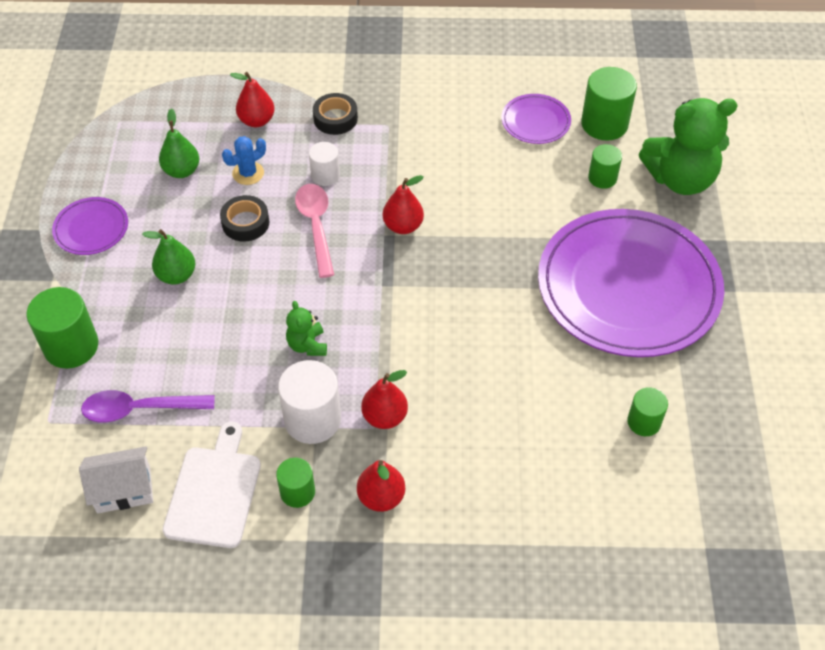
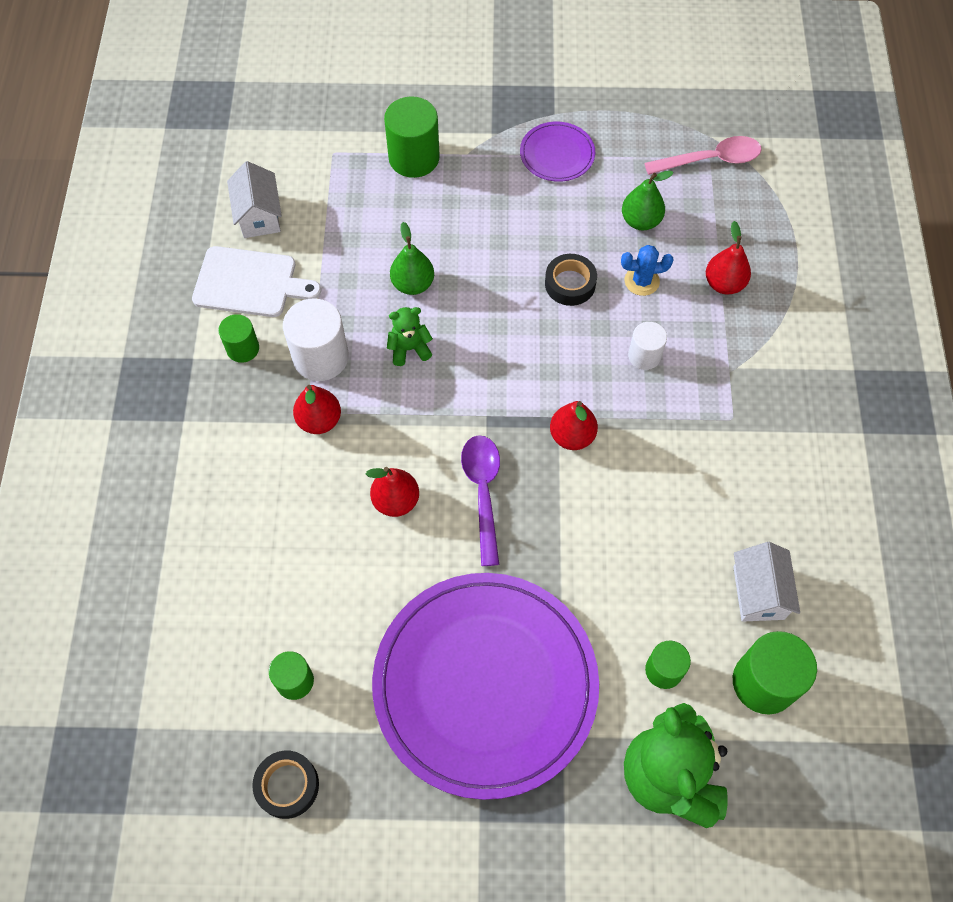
camera: 90 degrees right, 10 degrees up
purple spoon [81,390,214,423] -> purple spoon moved to [461,435,500,566]
green pear [142,229,195,285] -> green pear moved to [390,222,434,295]
blue cactus [222,136,266,185] -> blue cactus turned 60 degrees counterclockwise [621,245,673,296]
pink spoon [295,184,334,278] -> pink spoon moved to [644,136,762,175]
black tape [313,93,358,135] -> black tape moved to [252,751,319,819]
red pear [357,460,405,512] -> red pear moved to [366,467,419,517]
purple plate [501,94,571,144] -> white house [733,542,800,622]

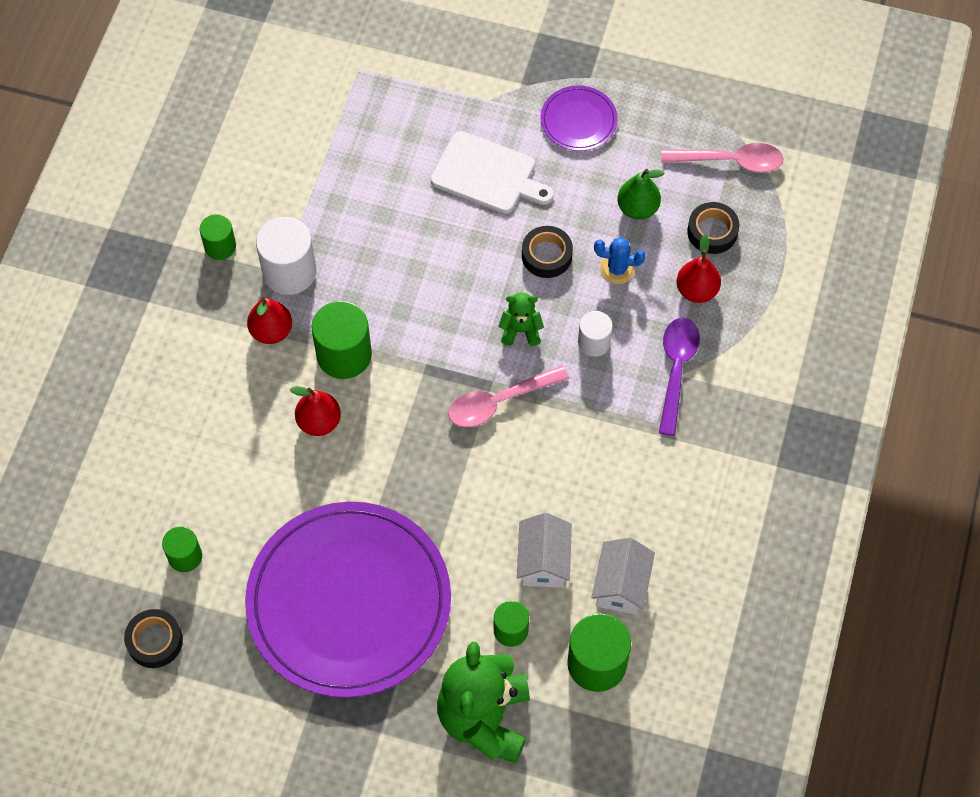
camera: 15 degrees right, 0 degrees up
white cutting board [192,246,321,317] -> white cutting board moved to [431,131,554,214]
white house [227,161,282,238] -> white house moved to [517,513,572,588]
green cylinder [384,96,440,178] -> green cylinder moved to [311,301,372,379]
green teddy bear [387,307,433,366] -> green teddy bear moved to [498,293,544,346]
green pear [390,222,434,295] -> none
purple spoon [461,435,500,566] -> purple spoon moved to [659,318,700,436]
red pear [550,401,598,450] -> pink spoon [448,366,569,427]
none -> black tape [687,202,739,254]

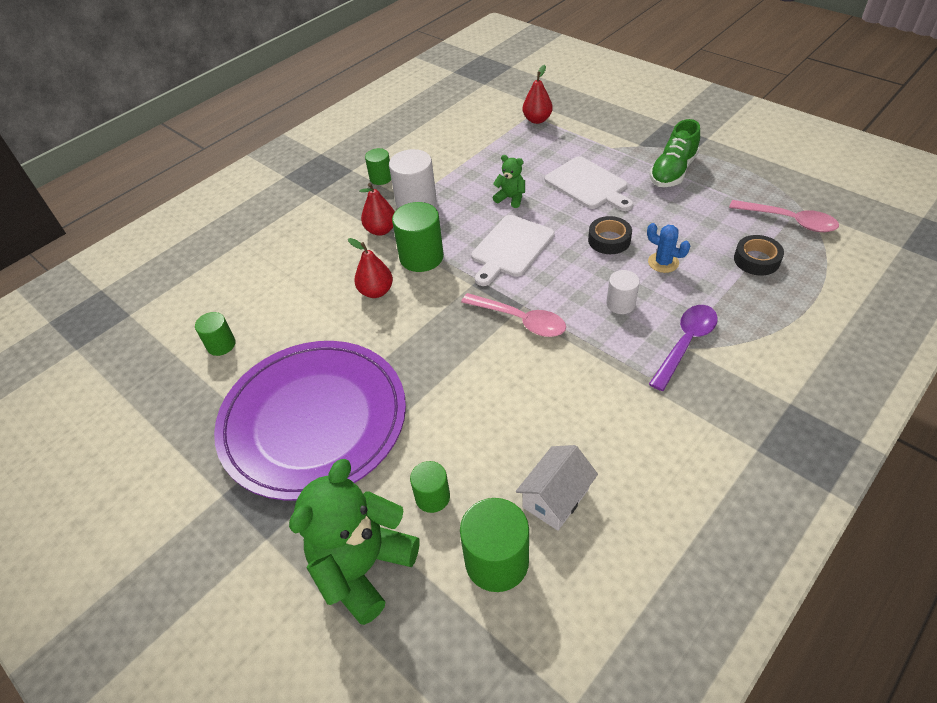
camera: 30 degrees right, 15 degrees down
black tape [124,609,183,668] -> none
pink spoon [448,366,569,427] -> pink spoon turned 150 degrees counterclockwise [461,293,566,337]
green teddy bear [498,293,544,346] -> green teddy bear moved to [493,155,525,208]
white house [517,513,572,588] -> none
purple plate [540,86,618,151] -> green shoe [650,119,700,187]
green pear [617,169,665,219] -> none
red pear [677,235,721,303] -> red pear moved to [523,65,553,124]
none -> white cutting board [471,215,555,286]

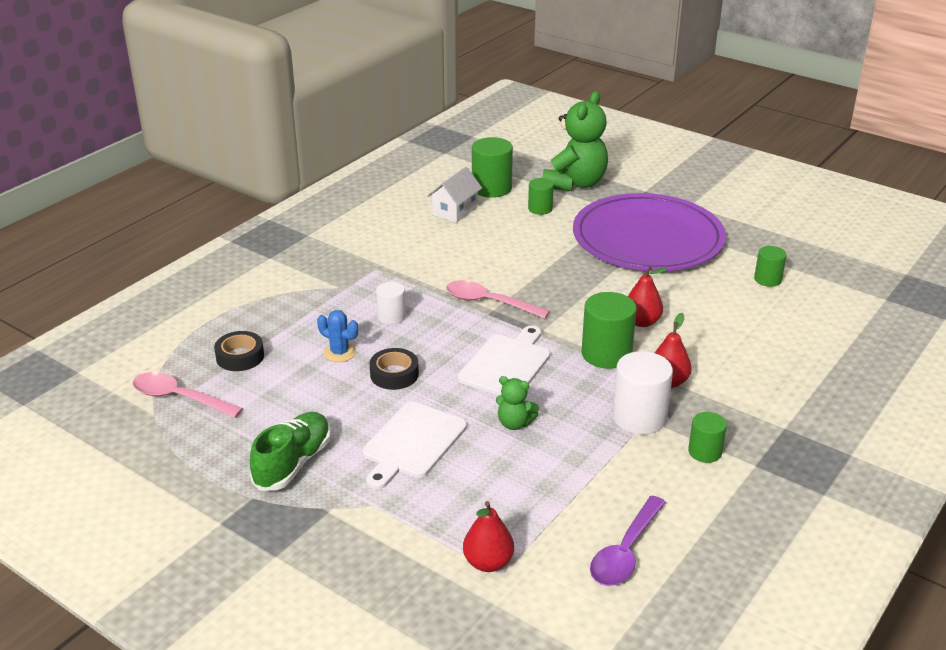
camera: 170 degrees right, 15 degrees down
white cutting board [545,156,633,211] -> white cutting board turned 105 degrees counterclockwise [362,402,467,489]
purple spoon [649,305,718,391] -> purple spoon moved to [590,496,666,586]

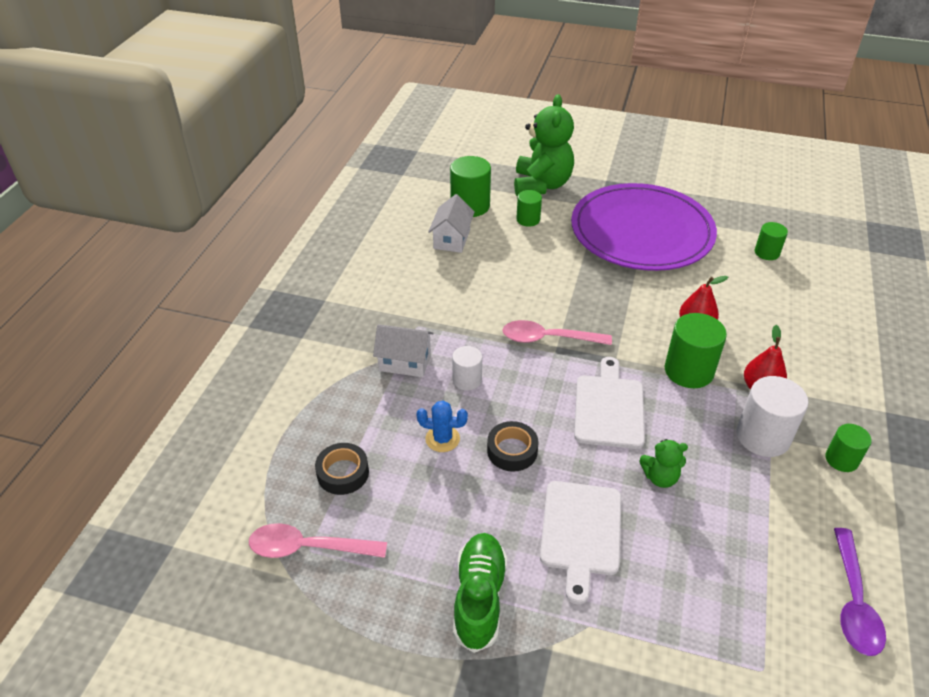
camera: 20 degrees left, 10 degrees up
red pear [463,501,514,572] -> none
none -> white house [373,324,434,377]

